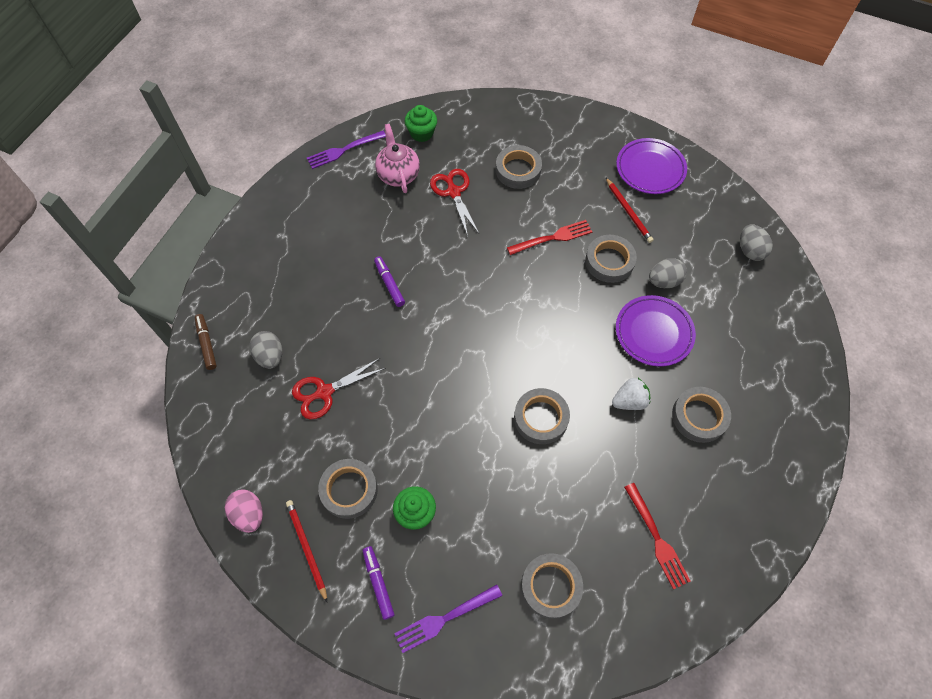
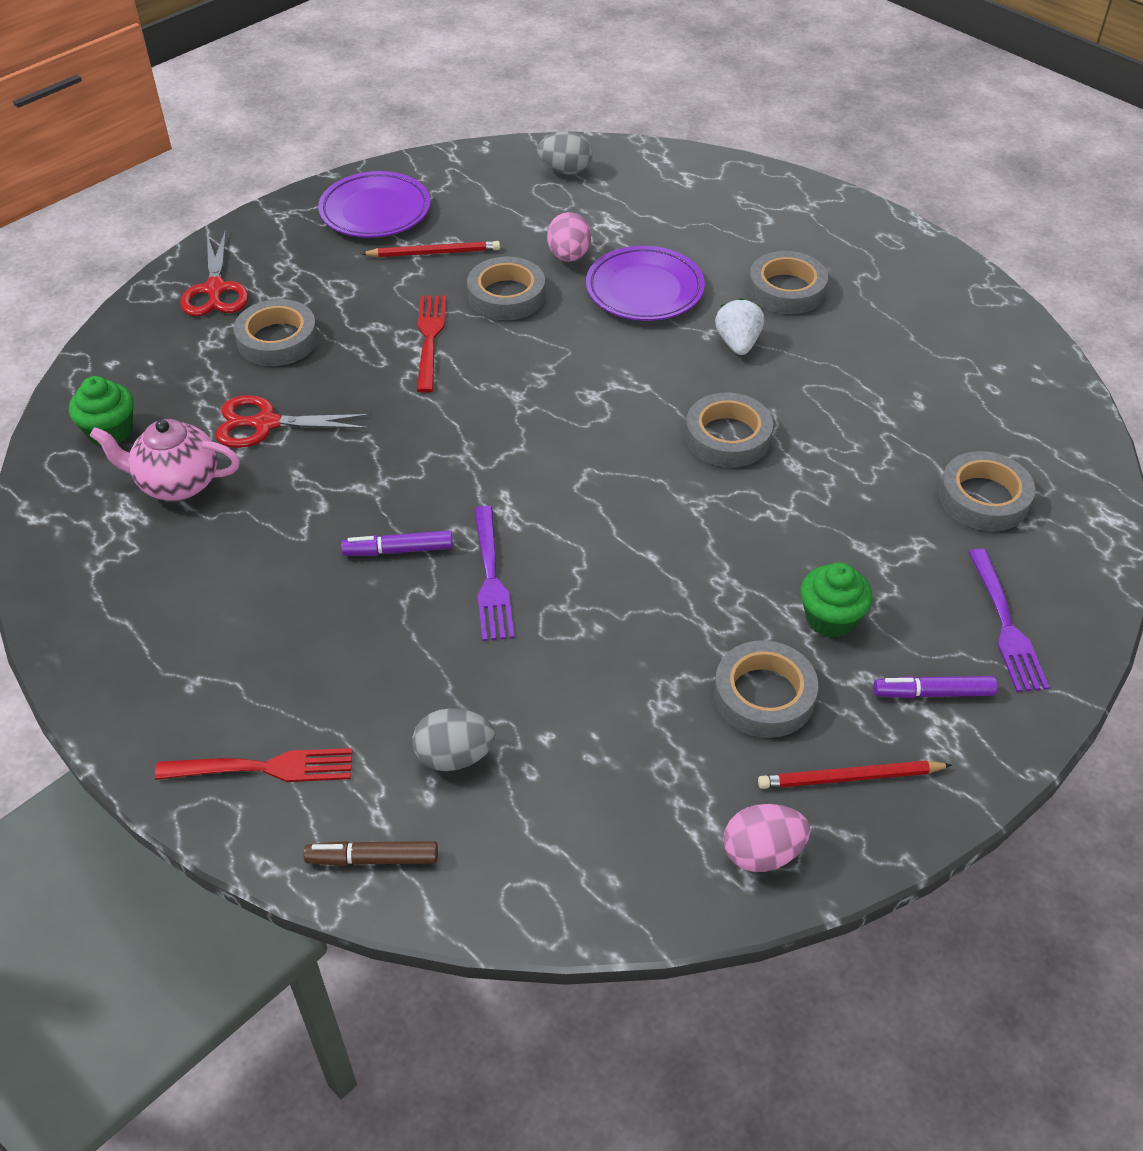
camera: 70 degrees left, 15 degrees down
red scissors [292,358,386,419] -> red scissors moved to [180,230,249,316]
purple fork [307,131,386,169] -> purple fork moved to [474,506,514,641]
red fork [624,483,690,589] -> red fork moved to [155,748,353,782]
grey egg [649,258,687,288] -> pink egg [547,212,591,262]

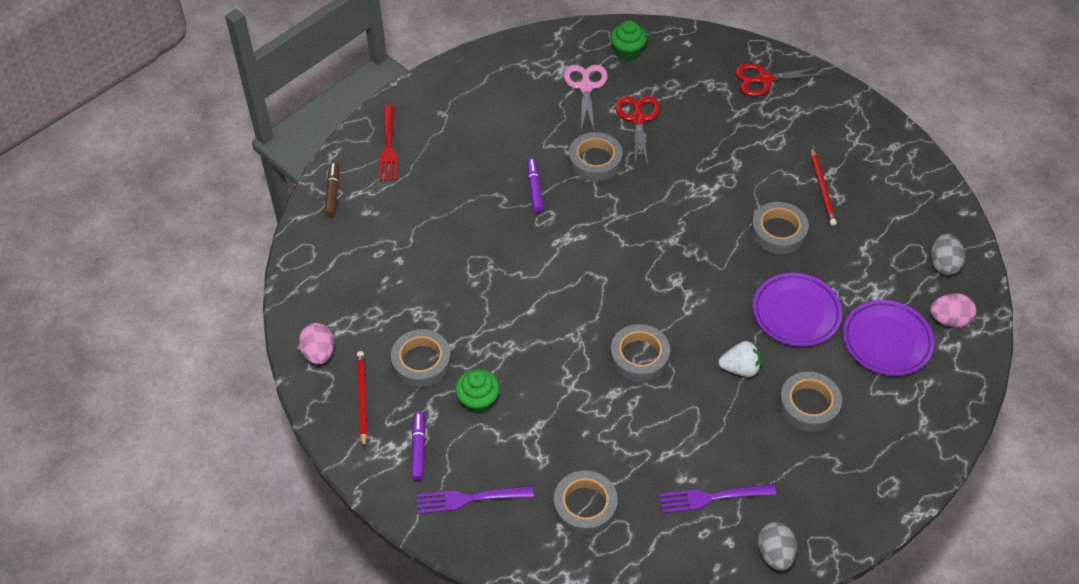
camera: 90 degrees right, 5 degrees up
pink teapot [90,419,240,501] -> pink scissors [564,65,608,131]
grey tape [234,299,318,366] -> grey tape moved to [569,132,623,181]
purple plate [318,171,430,238] -> purple plate moved to [843,300,934,376]
grey egg [412,708,495,771] -> grey egg moved to [758,522,797,571]
red fork [417,296,446,393] -> none
purple fork [474,506,514,641] -> purple fork moved to [659,484,776,513]
pink egg [547,212,591,262] -> pink egg moved to [930,293,976,327]

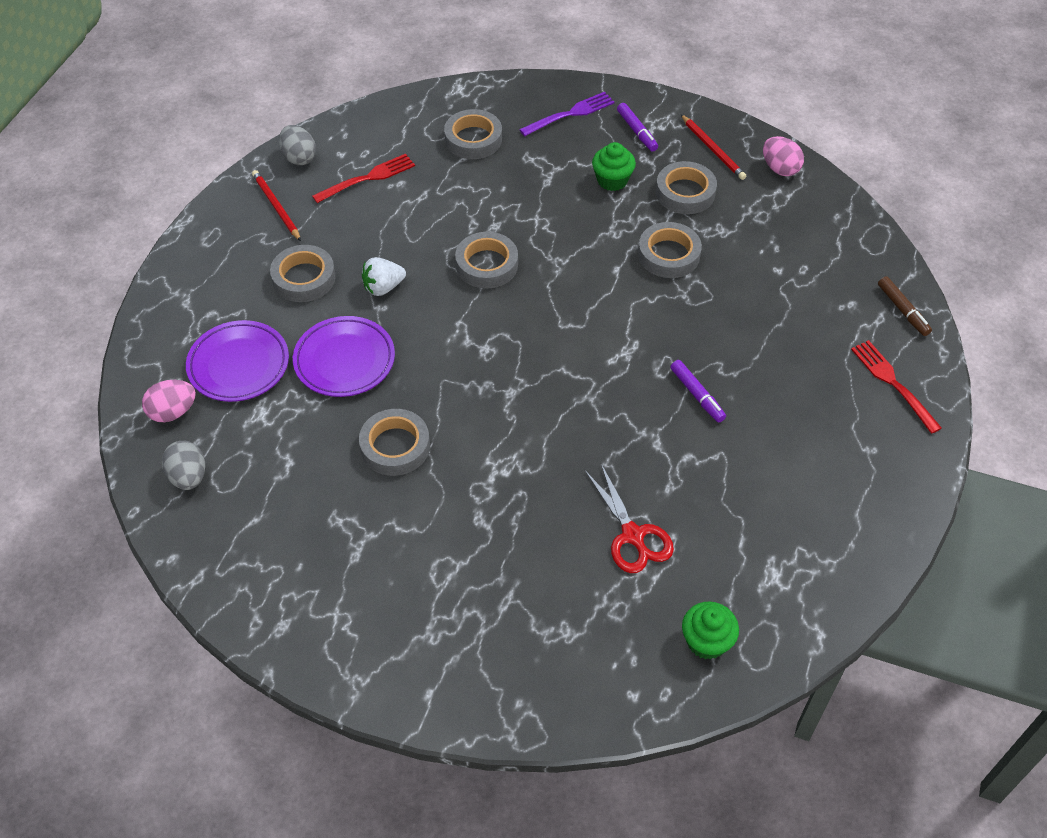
camera: 155 degrees right, 0 degrees up
pink scissors [564,65,608,131] -> none
grey tape [569,132,623,181] -> grey tape moved to [638,222,702,278]
purple fork [659,484,776,513] -> red fork [312,154,415,203]
red scissors [735,63,827,96] -> none
red pencil [811,147,837,226] -> red pencil moved to [252,170,301,241]

